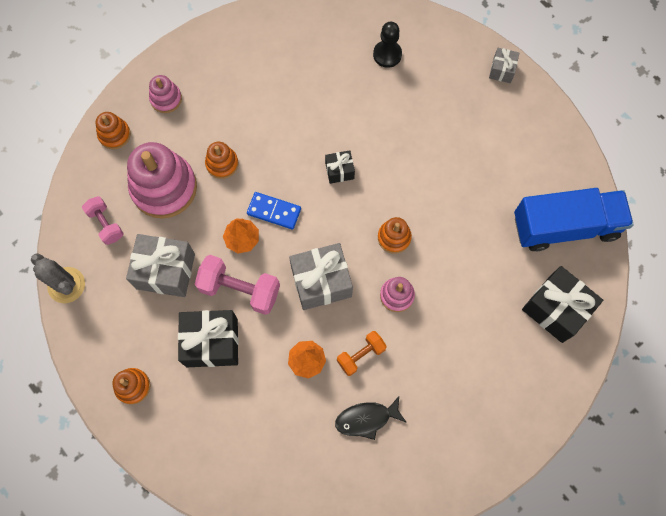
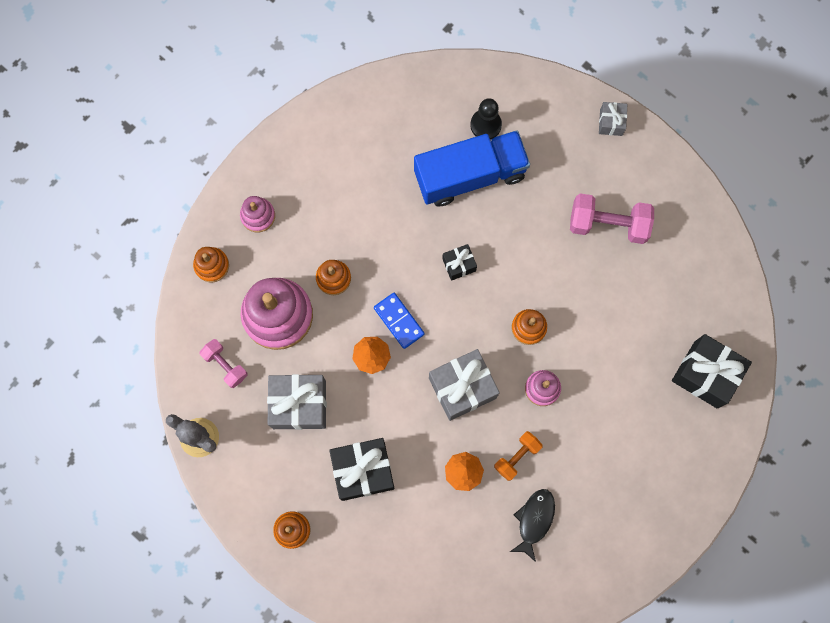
camera: 10 degrees left, 5 degrees up
pink dumbbell [195,255,280,315] -> pink dumbbell moved to [570,193,654,244]
blue domino [247,192,301,230] -> blue domino turned 45 degrees clockwise [374,293,425,349]
black fish [335,396,407,440] -> black fish turned 135 degrees clockwise [510,489,555,562]
blue truck [514,188,634,251] -> blue truck moved to [414,130,530,207]

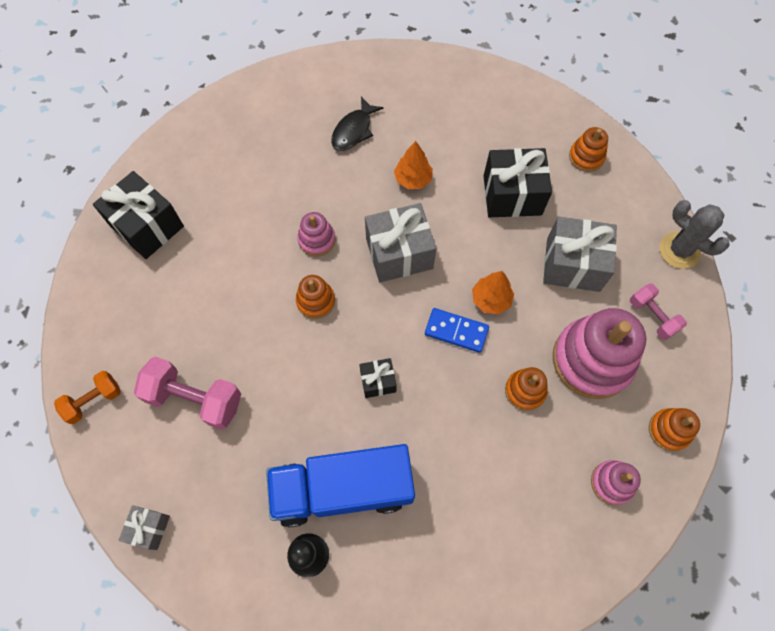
camera: 170 degrees left, 10 degrees down
blue domino [374,293,425,349] -> blue domino turned 45 degrees counterclockwise [425,308,489,353]
orange dumbbell [494,431,543,481] -> orange dumbbell moved to [54,371,121,424]

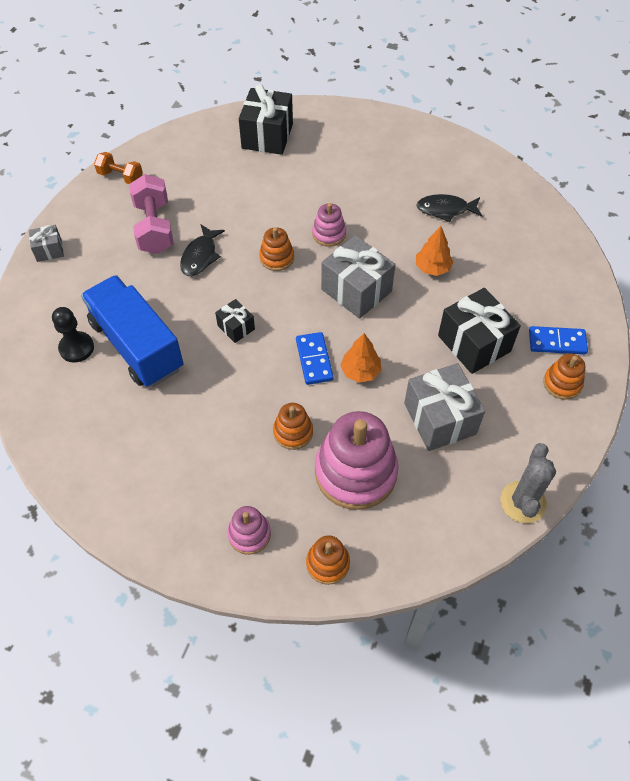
camera: 60 degrees right, 10 degrees down
pink dumbbell [630,283,687,340] -> none
none -> black fish [180,224,225,276]
none -> blue domino [529,326,588,355]

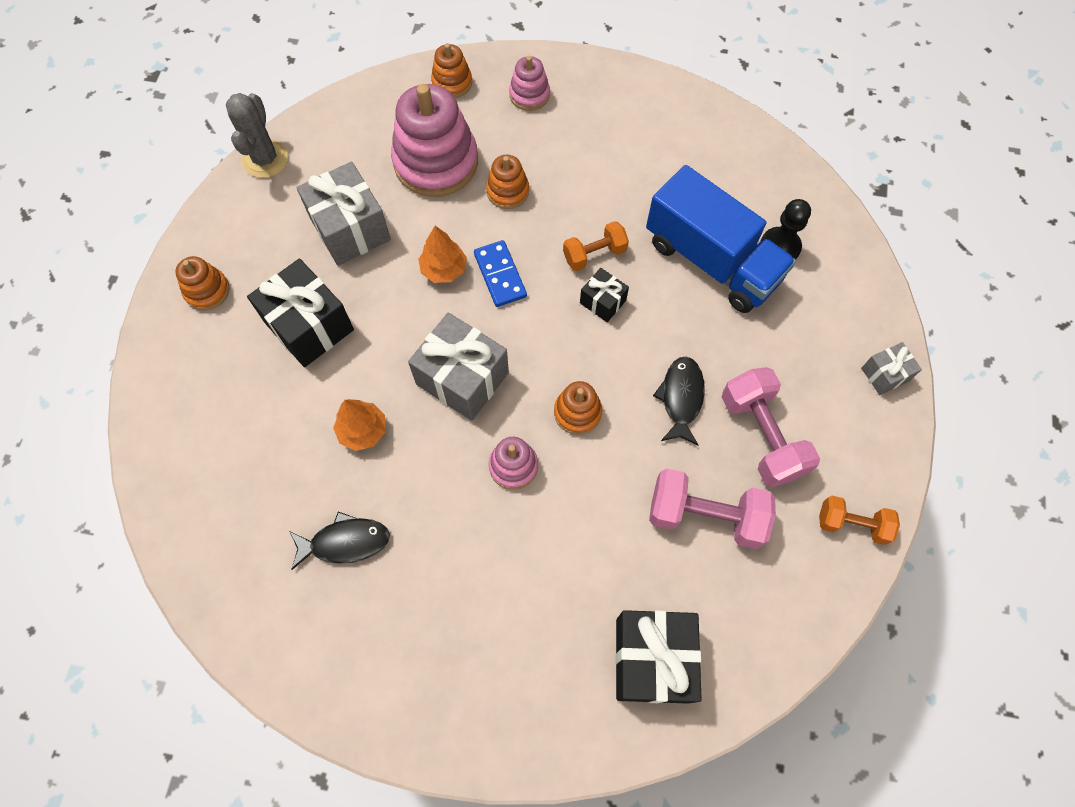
camera: 170 degrees right, 10 degrees up
blue domino [529,326,588,355] -> none
none -> orange dumbbell [563,221,629,271]
none -> pink dumbbell [649,469,776,549]

